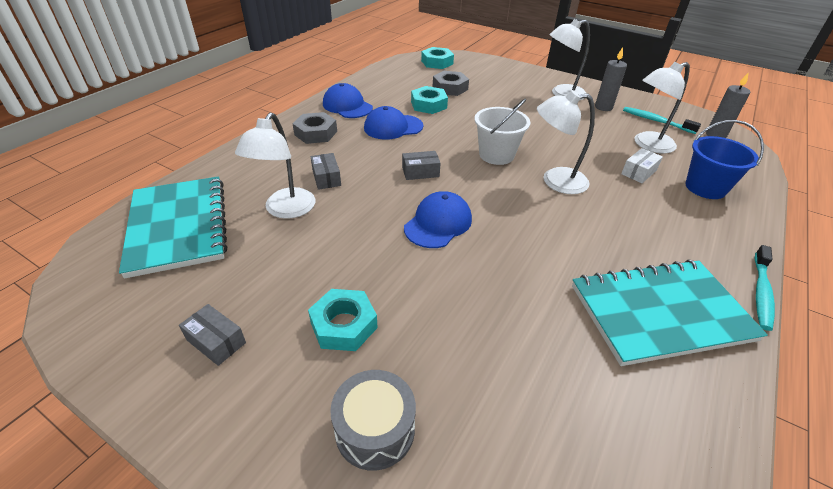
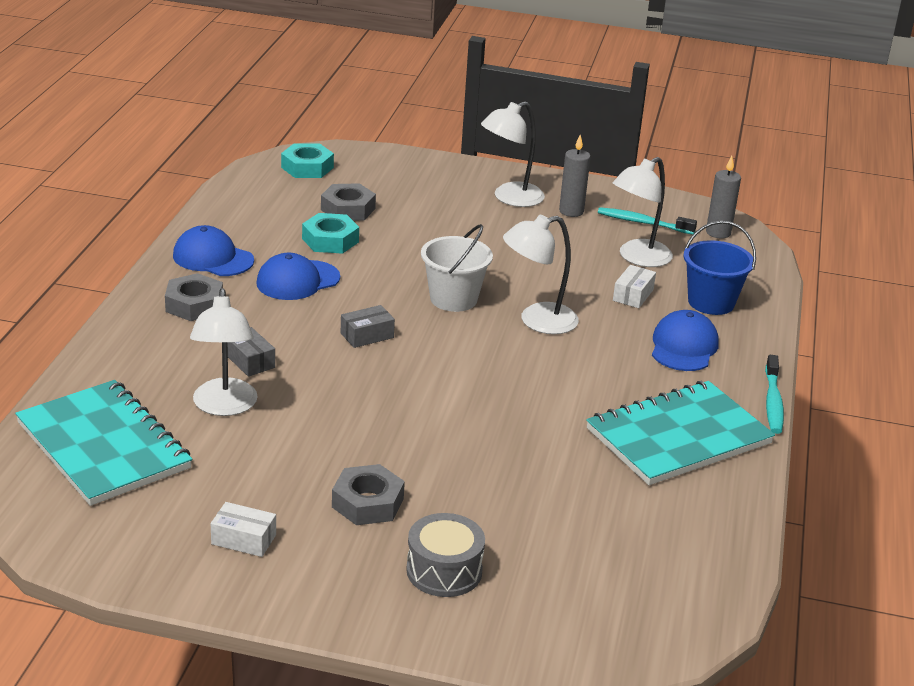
camera: 20 degrees left, 10 degrees down
grey box [179,304,246,366] -> white box [211,502,276,557]
turquoise nut [308,289,378,351] -> grey nut [332,464,405,525]
blue cap [404,191,472,248] -> blue cap moved to [652,310,719,371]

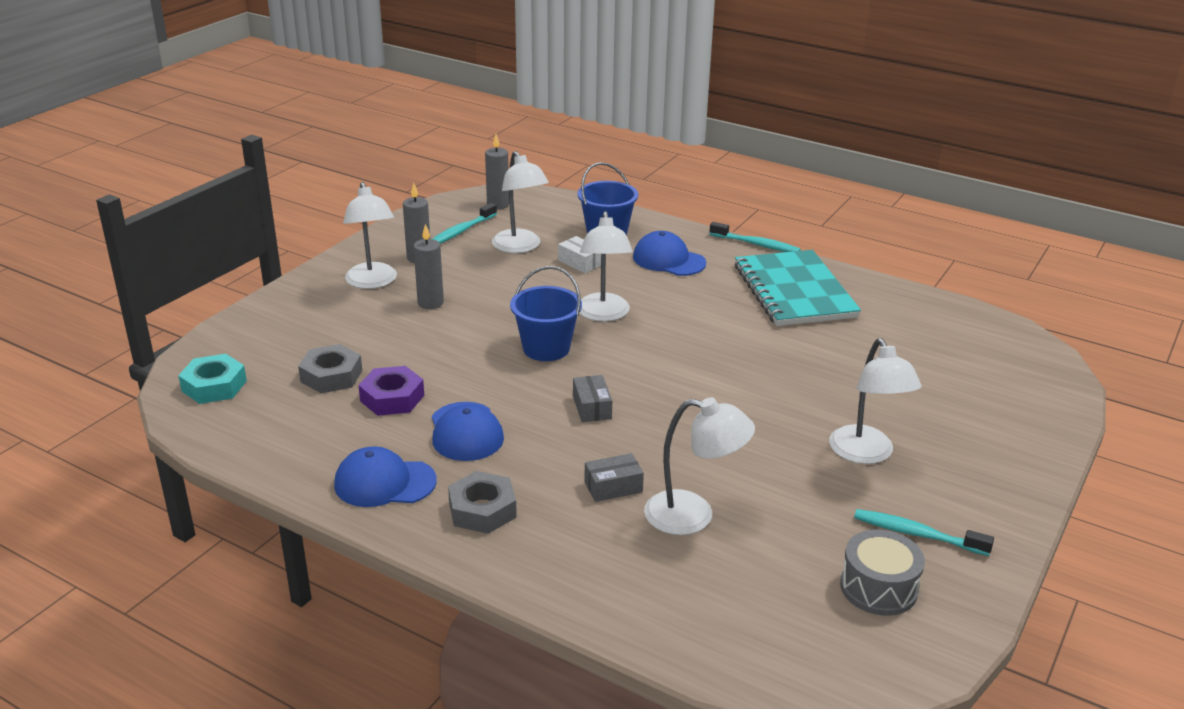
camera: 70 degrees left, 0 degrees up
turquoise notebook [15,380,193,506] -> none
blue cap [173,225,254,276] -> blue cap turned 45 degrees clockwise [334,446,437,507]
white box [211,502,276,557] -> turquoise toothbrush [854,509,994,556]
turquoise nut [302,213,359,254] -> purple nut [358,366,424,416]
grey nut [332,464,405,525] -> white lamp [829,338,922,464]
grey drum [406,513,485,597] -> grey drum moved to [840,530,925,616]
white bucket [421,224,493,312] -> blue bucket [510,266,582,361]
none -> grey candle [413,224,444,309]

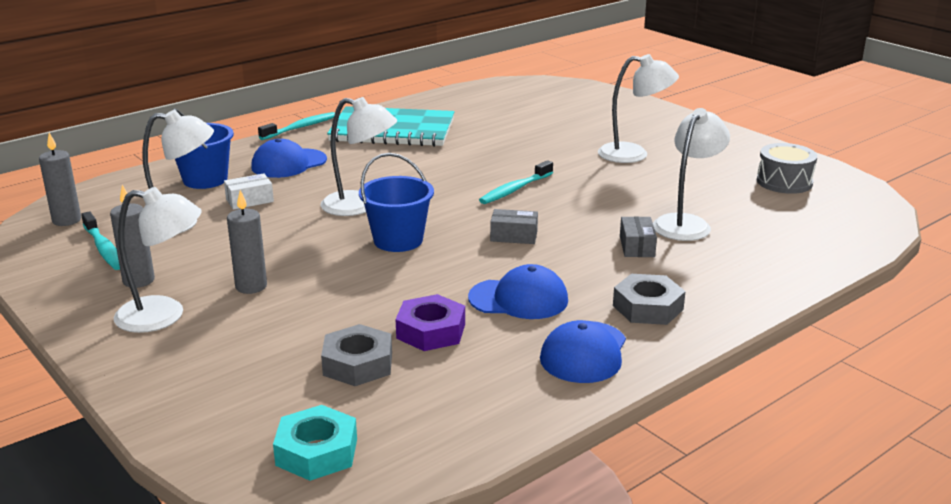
camera: 70 degrees left, 5 degrees down
turquoise toothbrush [854,509,994,556] -> turquoise toothbrush moved to [479,160,553,204]

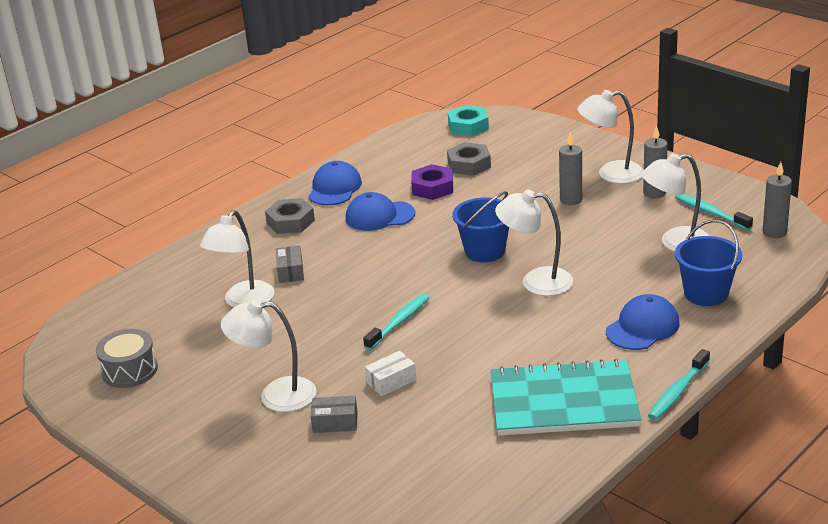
camera: 175 degrees right, 5 degrees up
white box [224,173,274,210] -> white box moved to [365,351,416,396]
grey box [490,209,538,244] -> grey box moved to [310,396,358,433]

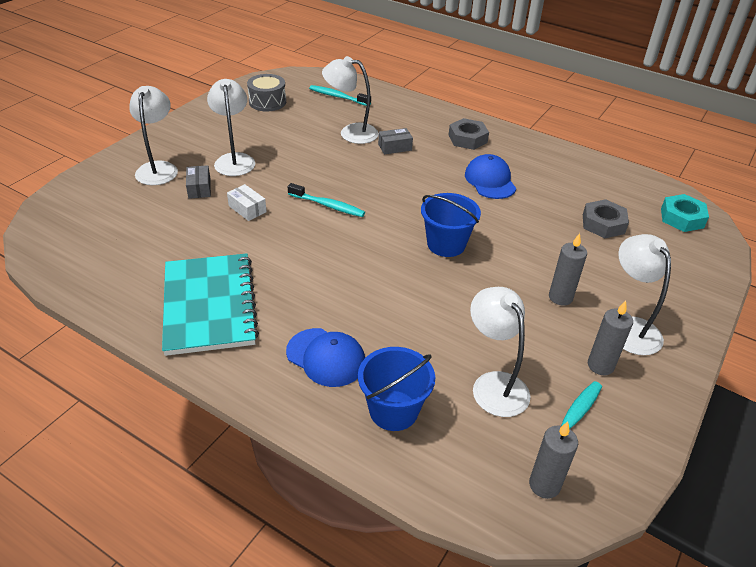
camera: 75 degrees right, 10 degrees up
blue cap [308,161,362,205] -> none
purple nut [411,164,453,200] -> none
white lamp [495,189,573,296] -> white lamp moved to [129,86,178,185]
turquoise toothbrush [648,349,710,420] -> turquoise toothbrush moved to [309,85,371,106]

